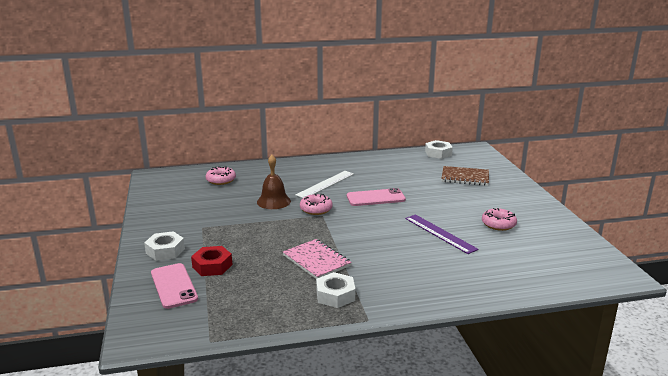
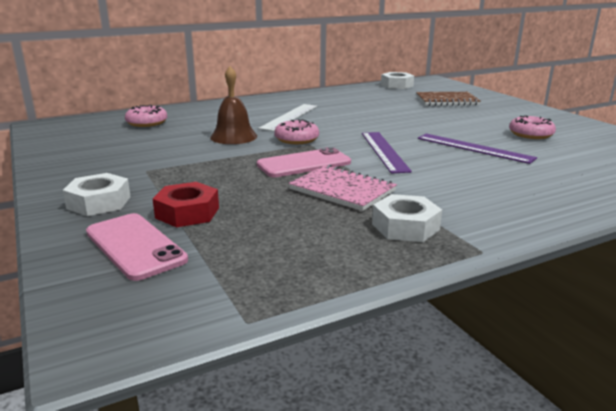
camera: 15 degrees left, 0 degrees up
pink phone [347,188,406,206] -> pink phone moved to [257,147,351,177]
none -> purple ruler [362,132,412,173]

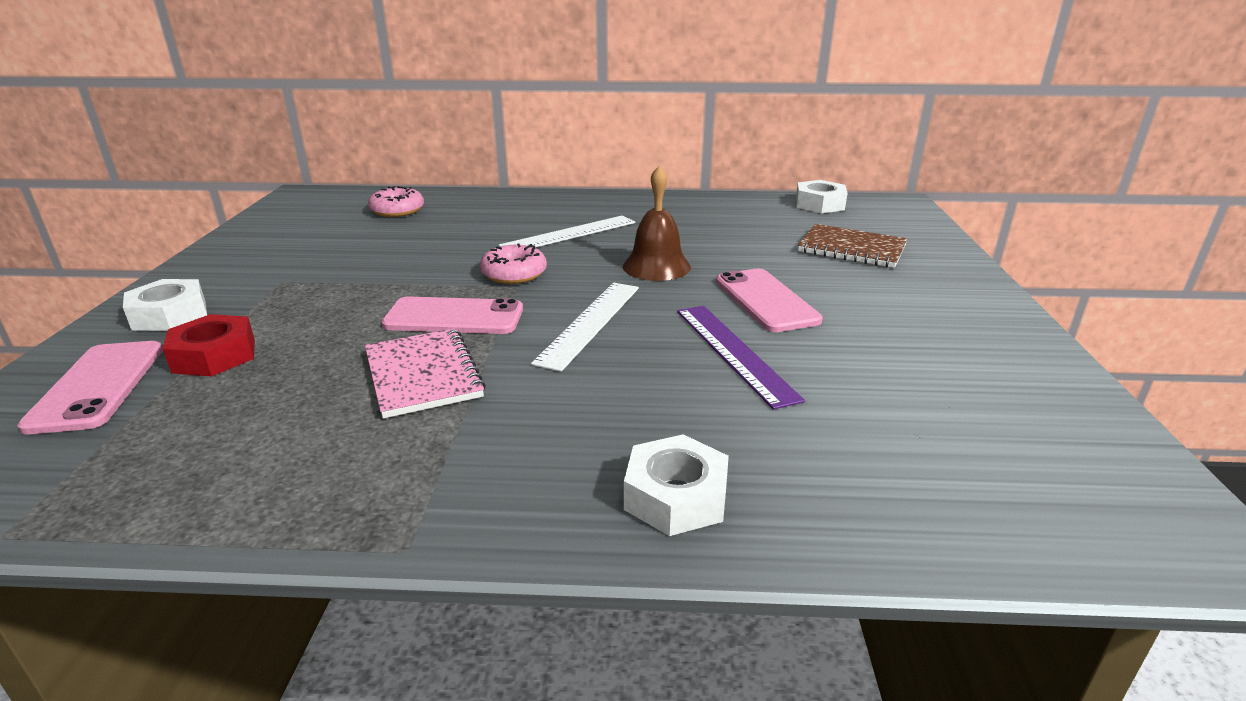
camera: 30 degrees right, 5 degrees up
brown bell [210,66,257,144] -> brown bell moved to [623,165,691,281]
purple ruler [362,132,412,173] -> white ruler [531,283,639,372]
white nut [372,194,442,242] -> white nut moved to [624,434,729,536]
pink donut [509,115,556,139] -> none
none -> pink phone [716,269,823,332]

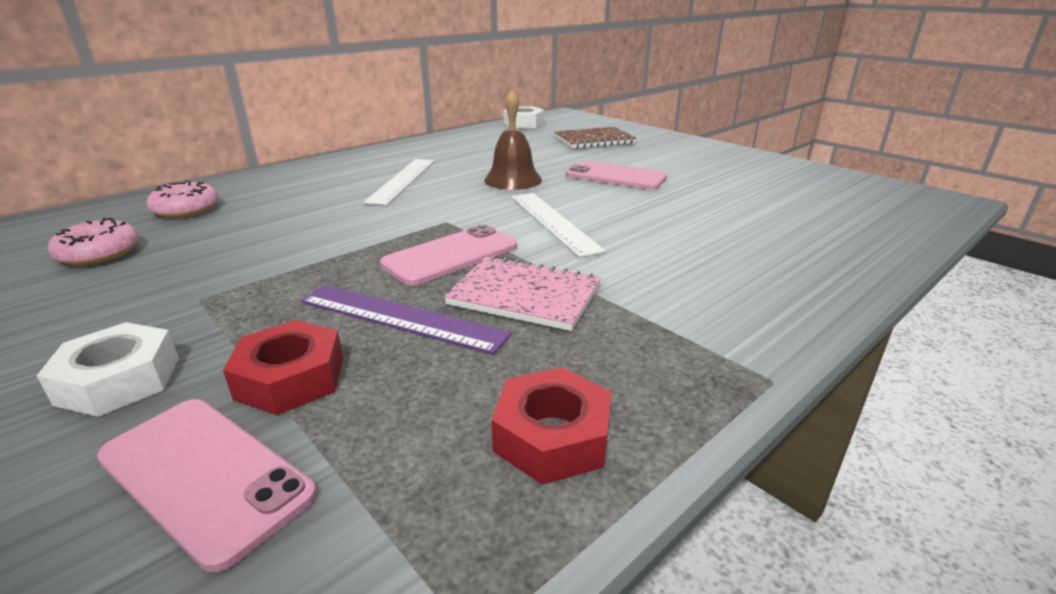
camera: 45 degrees left, 0 degrees up
pink donut [480,243,547,284] -> pink donut moved to [48,217,139,265]
white nut [624,434,729,536] -> none
purple ruler [677,306,805,410] -> purple ruler moved to [301,285,512,355]
none -> red nut [491,367,612,484]

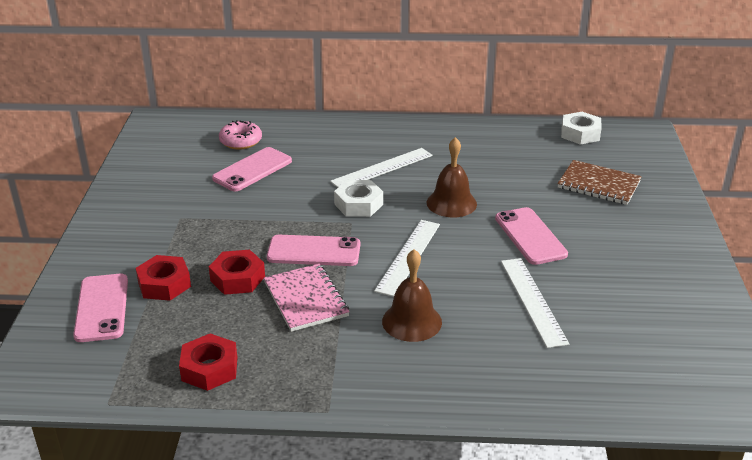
camera: 45 degrees right, 5 degrees up
white nut [37,322,179,417] -> white nut moved to [334,180,383,217]
pink donut [48,217,139,265] -> none
purple ruler [301,285,512,355] -> red nut [209,250,265,295]
none -> pink phone [212,147,292,192]
none -> brown bell [382,249,442,342]
none -> white ruler [501,258,569,348]

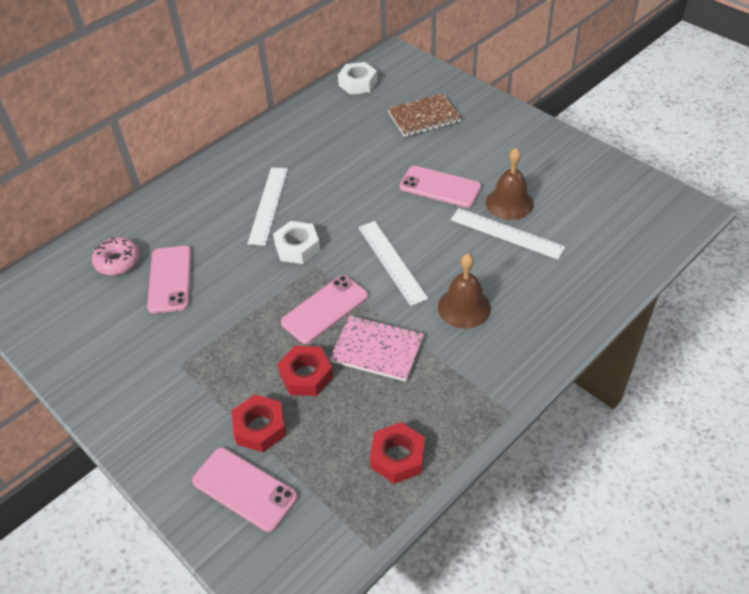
camera: 45 degrees left, 15 degrees up
brown bell [427,137,477,217] -> brown bell moved to [486,148,534,220]

